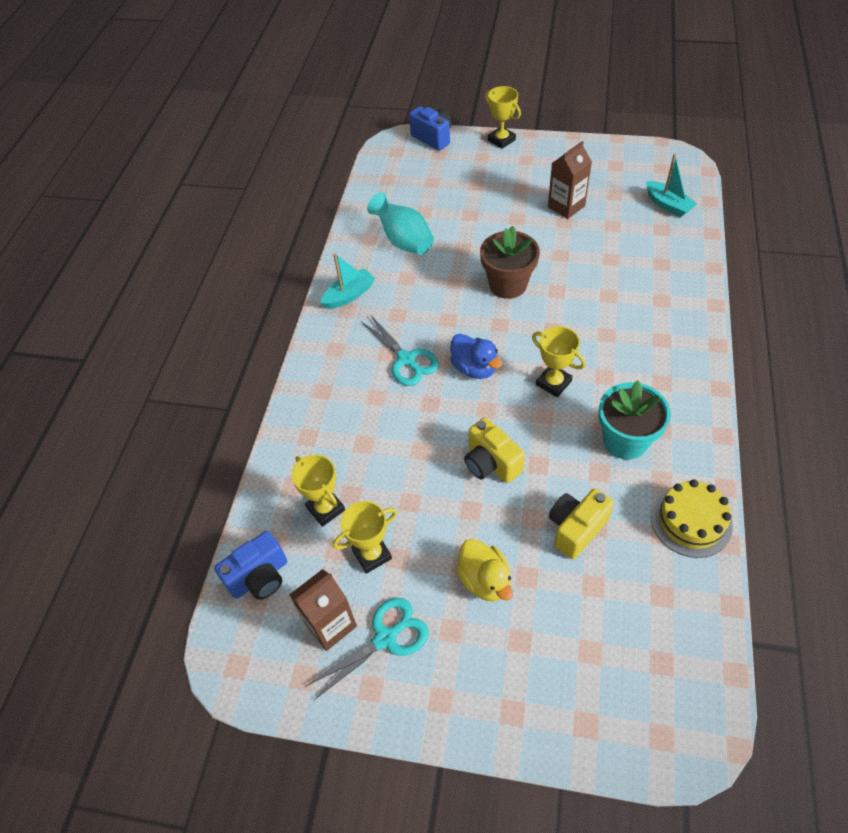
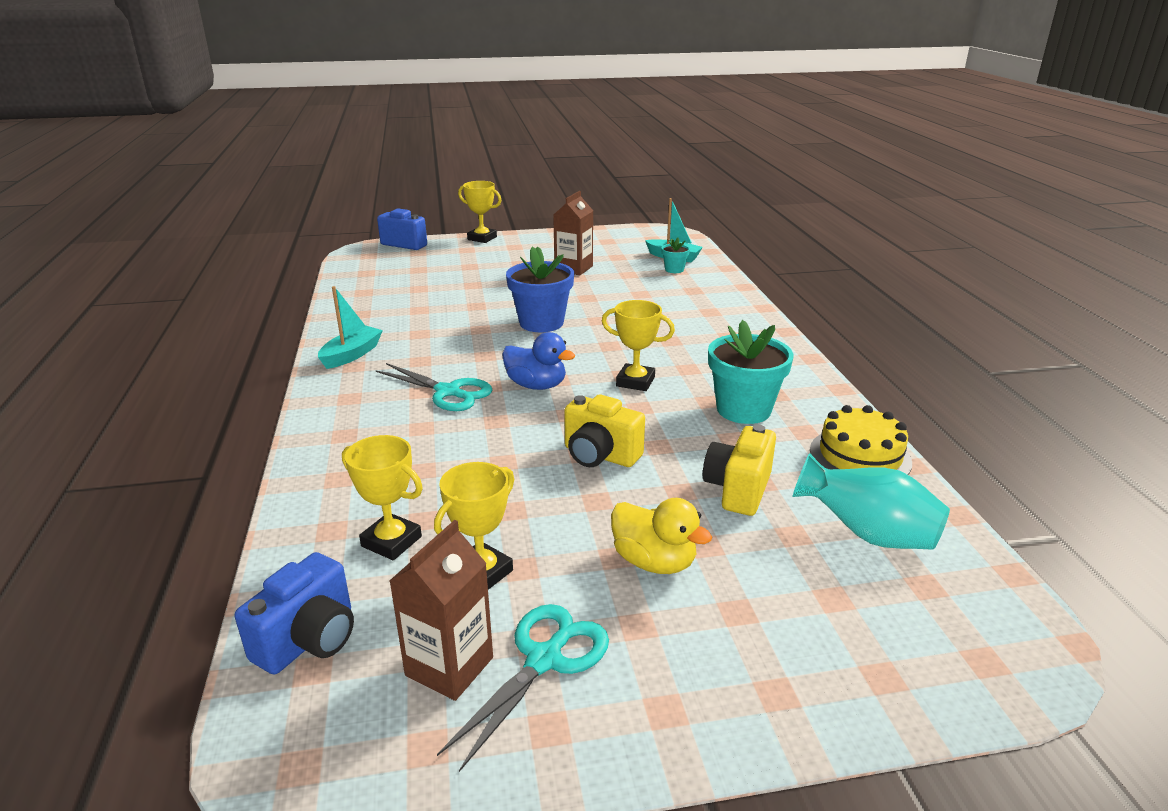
camera: 25 degrees left, 25 degrees down
turquoise vase [367,192,434,255] -> turquoise vase moved to [793,453,950,550]
brown flower pot [480,226,540,299] -> blue flower pot [506,246,574,332]
none -> turquoise flower pot [661,238,690,273]

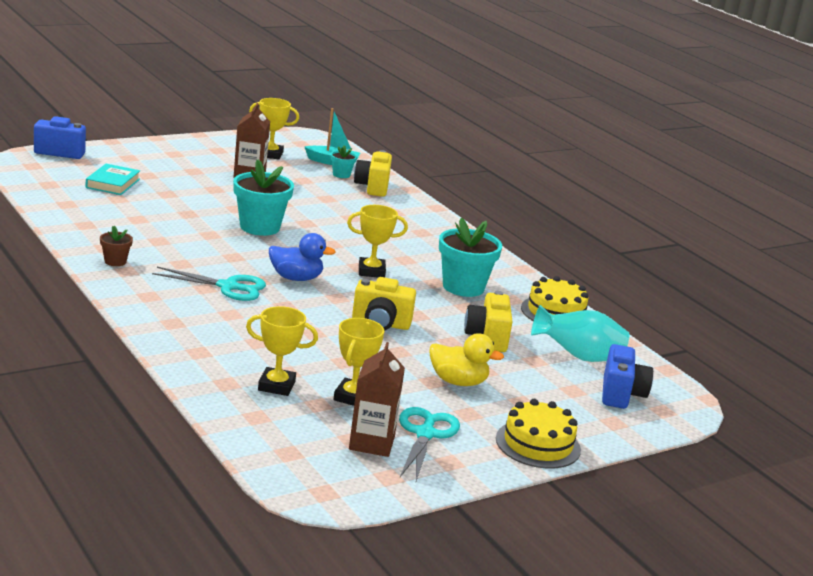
camera: 25 degrees left, 5 degrees down
blue camera [235,552,354,674] -> blue camera moved to [602,344,653,409]
turquoise boat [318,286,383,369] -> brown flower pot [100,225,133,266]
yellow trophy [458,181,502,243] -> yellow trophy moved to [249,98,299,160]
blue flower pot [506,246,574,332] -> turquoise flower pot [233,160,294,236]
none -> turquoise book [86,164,140,195]
none -> yellow camera [354,150,392,197]
none -> yellow cake [496,399,581,469]

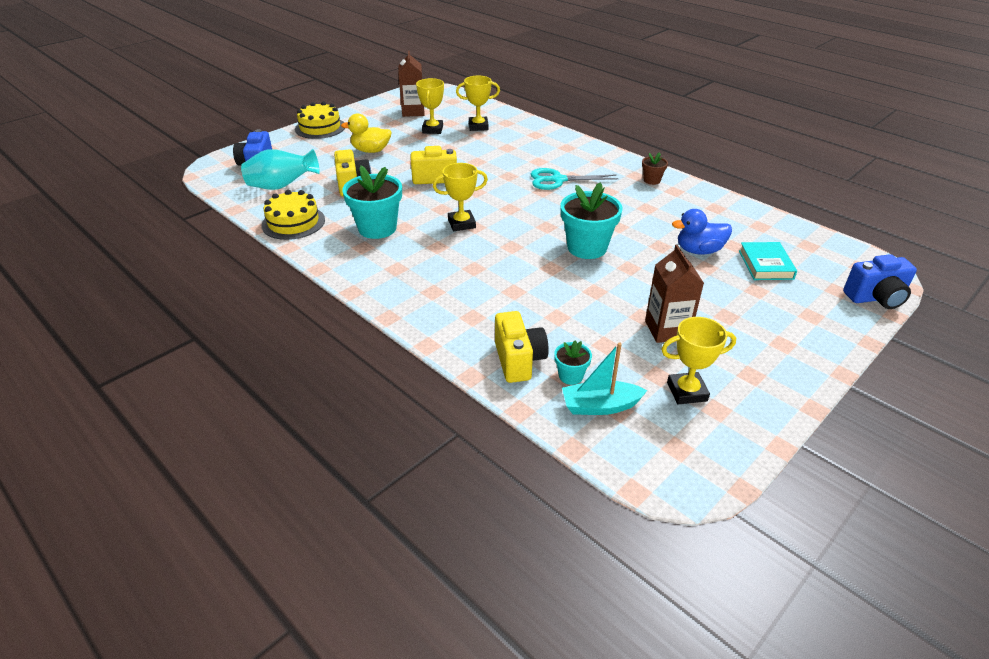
camera: 170 degrees right, 15 degrees up
blue duck [269,233,336,281] -> blue duck moved to [672,209,732,255]
turquoise scissors [399,407,460,481] -> none

